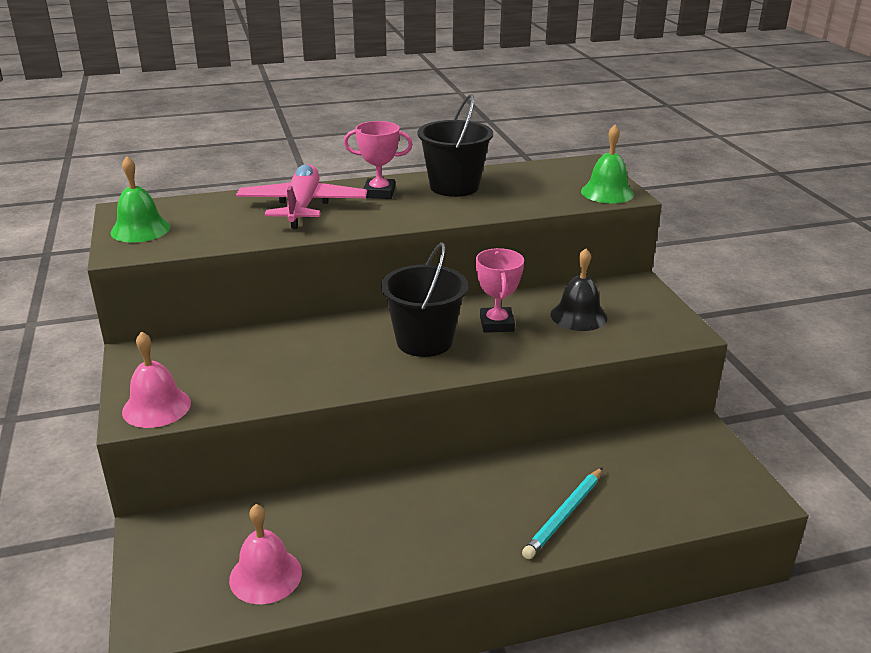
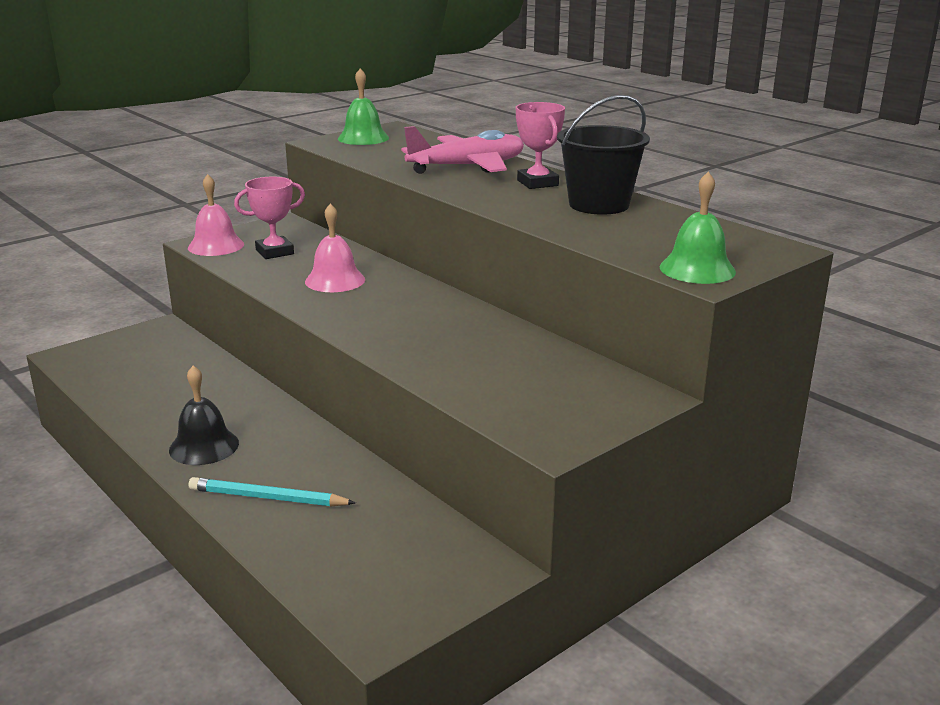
camera: 65 degrees right, 5 degrees down
pink bell [229,504,302,604] -> pink bell moved to [305,203,365,292]
black bucket [381,242,468,357] -> none
pink trophy [476,248,524,333] -> pink trophy moved to [234,177,305,259]
black bell [550,248,607,331] -> black bell moved to [169,365,239,465]

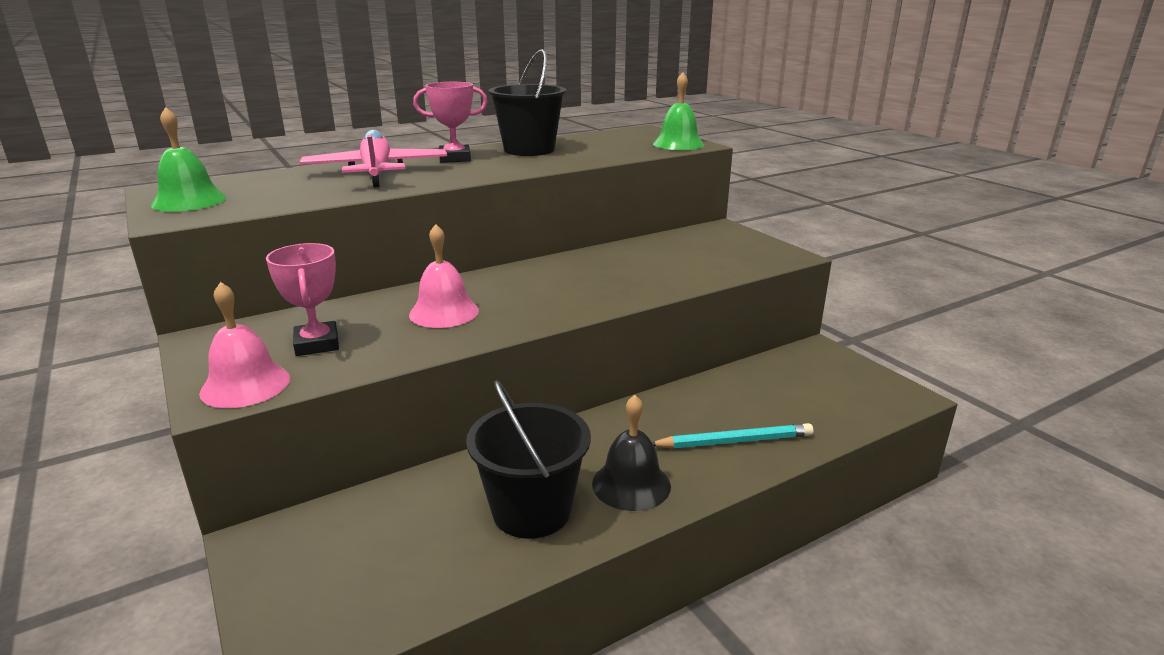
camera: 80 degrees left, 0 degrees up
turquoise pencil [188,477,356,506] -> turquoise pencil turned 120 degrees counterclockwise [652,423,813,449]
none -> black bucket [466,380,591,539]

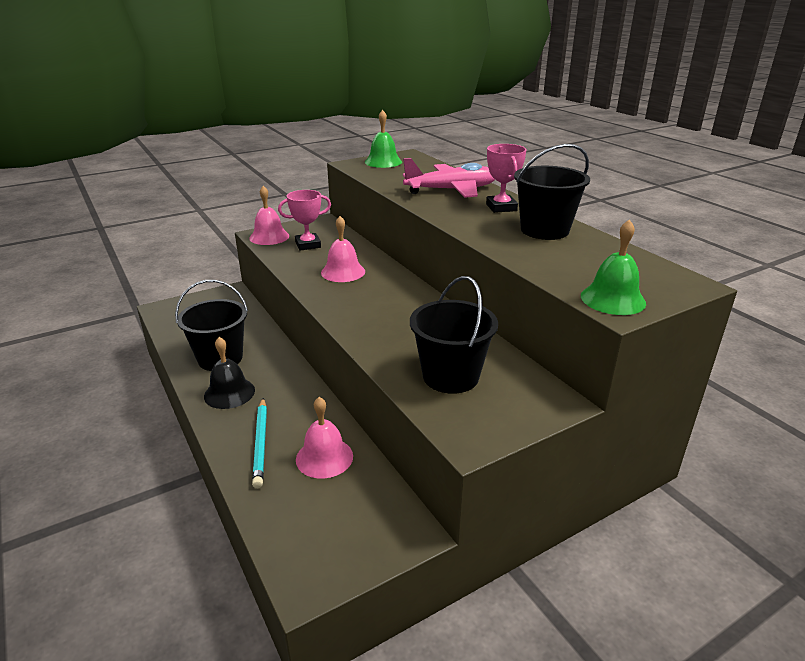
camera: 90 degrees right, 5 degrees up
none -> pink bell [296,397,353,479]
none -> black bucket [410,276,498,394]

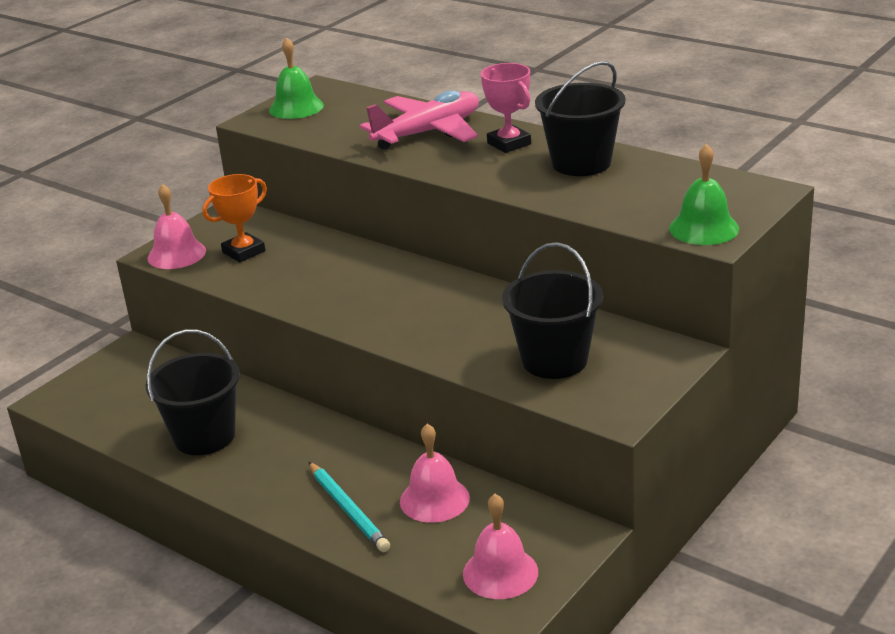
camera: 20 degrees left, 0 degrees up
black bell [204,337,255,409] -> none
pink trophy [278,190,331,251] -> orange trophy [202,174,267,262]
pink bell [321,216,365,282] -> pink bell moved to [463,494,538,599]

